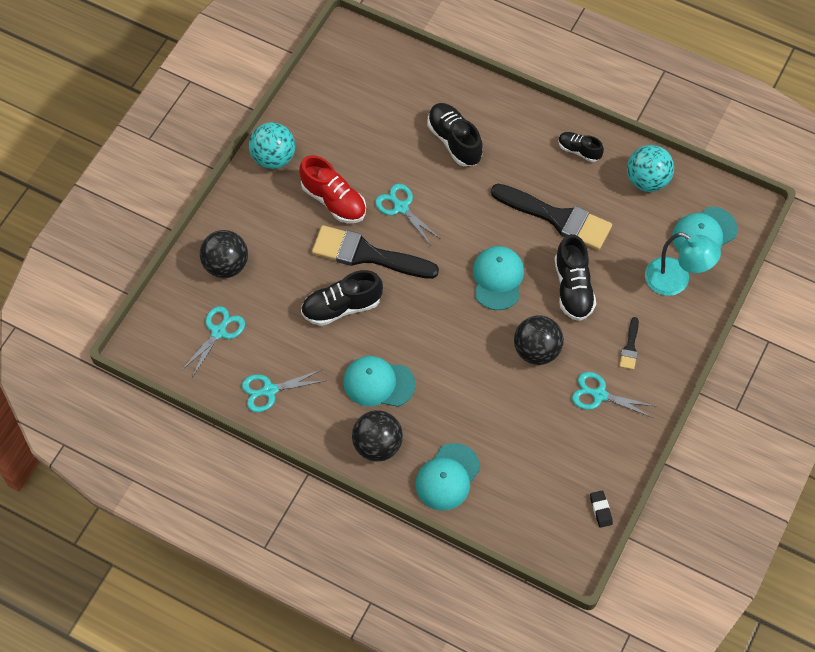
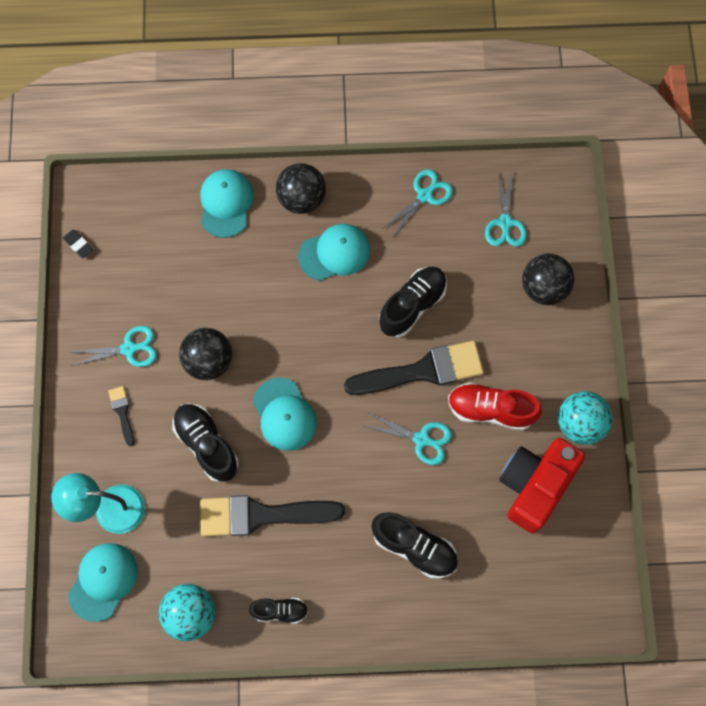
camera: 150 degrees right, 10 degrees up
none -> red camera [499,438,585,534]

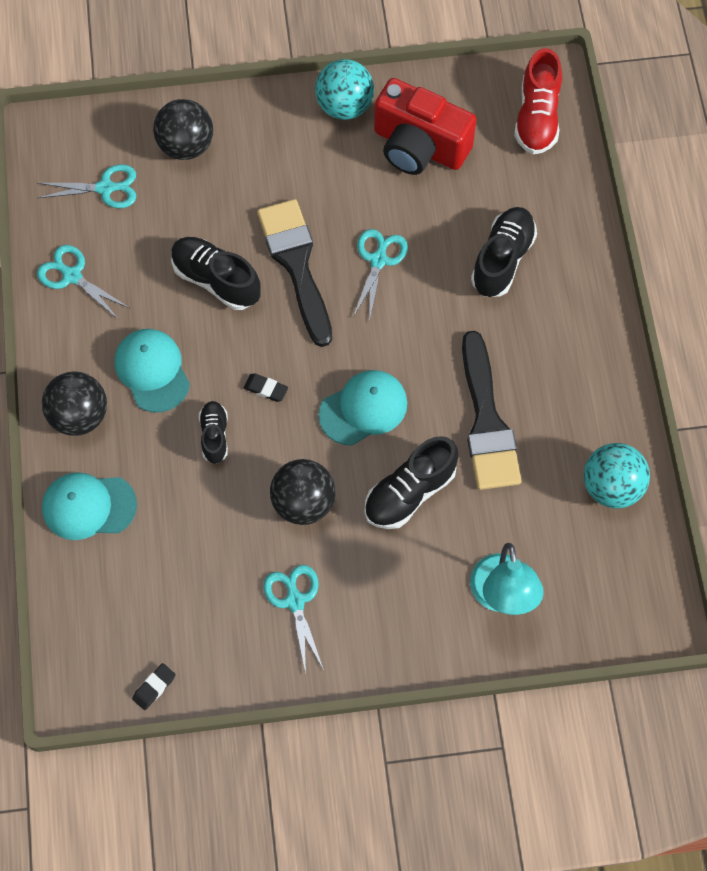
camera: 95 degrees left, 5 degrees down
turquoise cap [68,543,138,622] -> none
black brush [108,386,134,447] -> none
black shoe [249,598,308,623] -> black shoe moved to [199,401,228,464]
red shoe [448,383,542,431] -> red shoe moved to [514,48,562,154]
none -> black eraser [244,374,288,402]

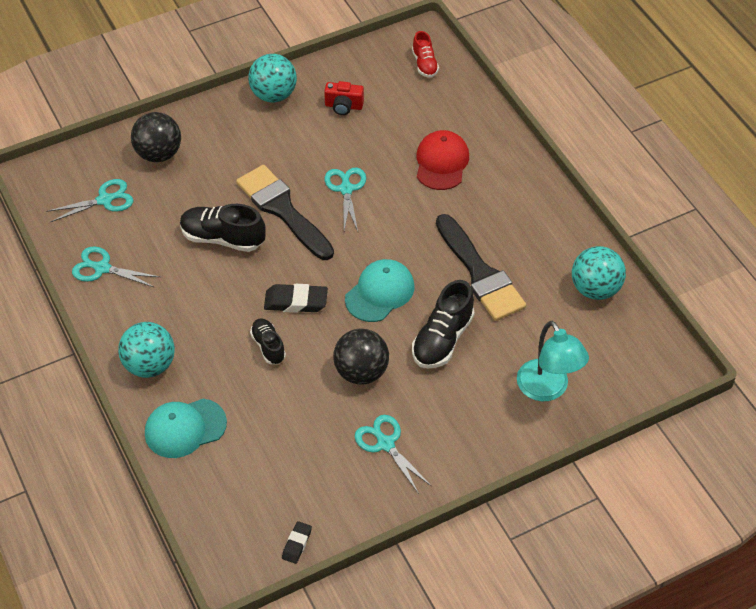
camera: 20 degrees left, 15 degrees down
black ball [42,371,107,436] -> turquoise ball [118,322,175,378]
turquoise cap [115,329,190,412] -> none
black eraser [244,374,288,402] -> black eraser [264,284,328,313], size x1.71
red camera [374,78,477,175] -> red camera [324,81,364,115], size x0.48
black shoe [471,207,537,297] -> red cap [417,130,469,190]
red shoe [514,48,562,154] -> red shoe [412,31,439,78], size x0.60

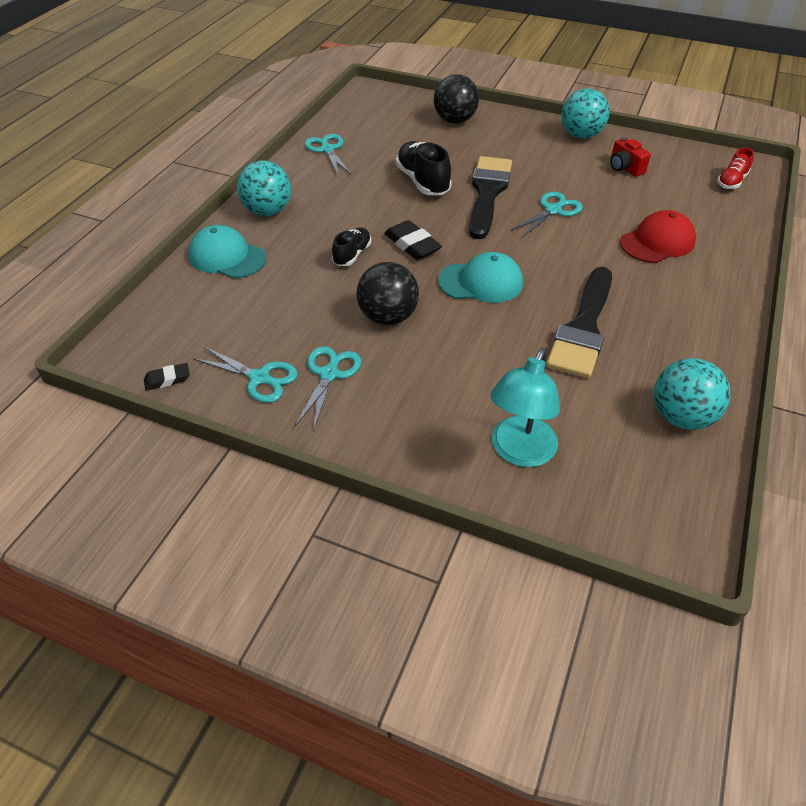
camera: 50 degrees right, 5 degrees down
turquoise scissors [46,179,134,222] -> turquoise scissors moved to [193,346,298,403]
black shoe [412,280,475,369] -> none

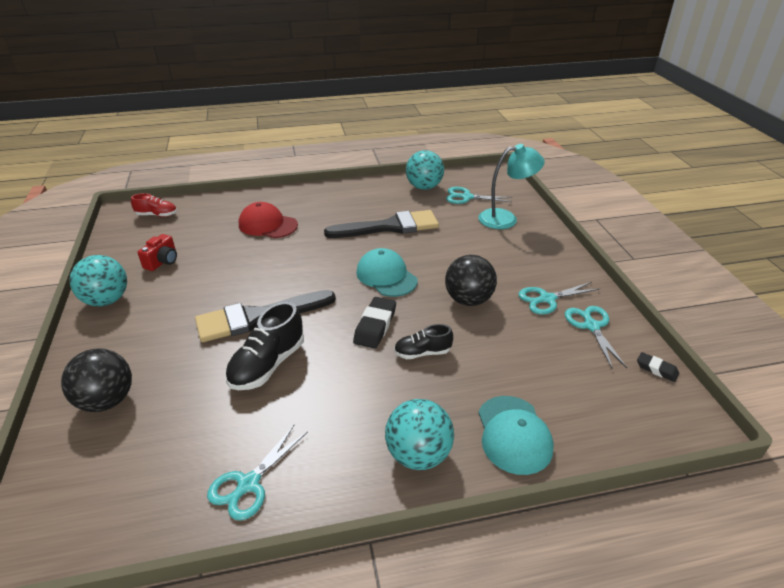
camera: 125 degrees left, 10 degrees down
turquoise scissors [510,192,583,238] -> turquoise scissors moved to [446,187,512,204]

